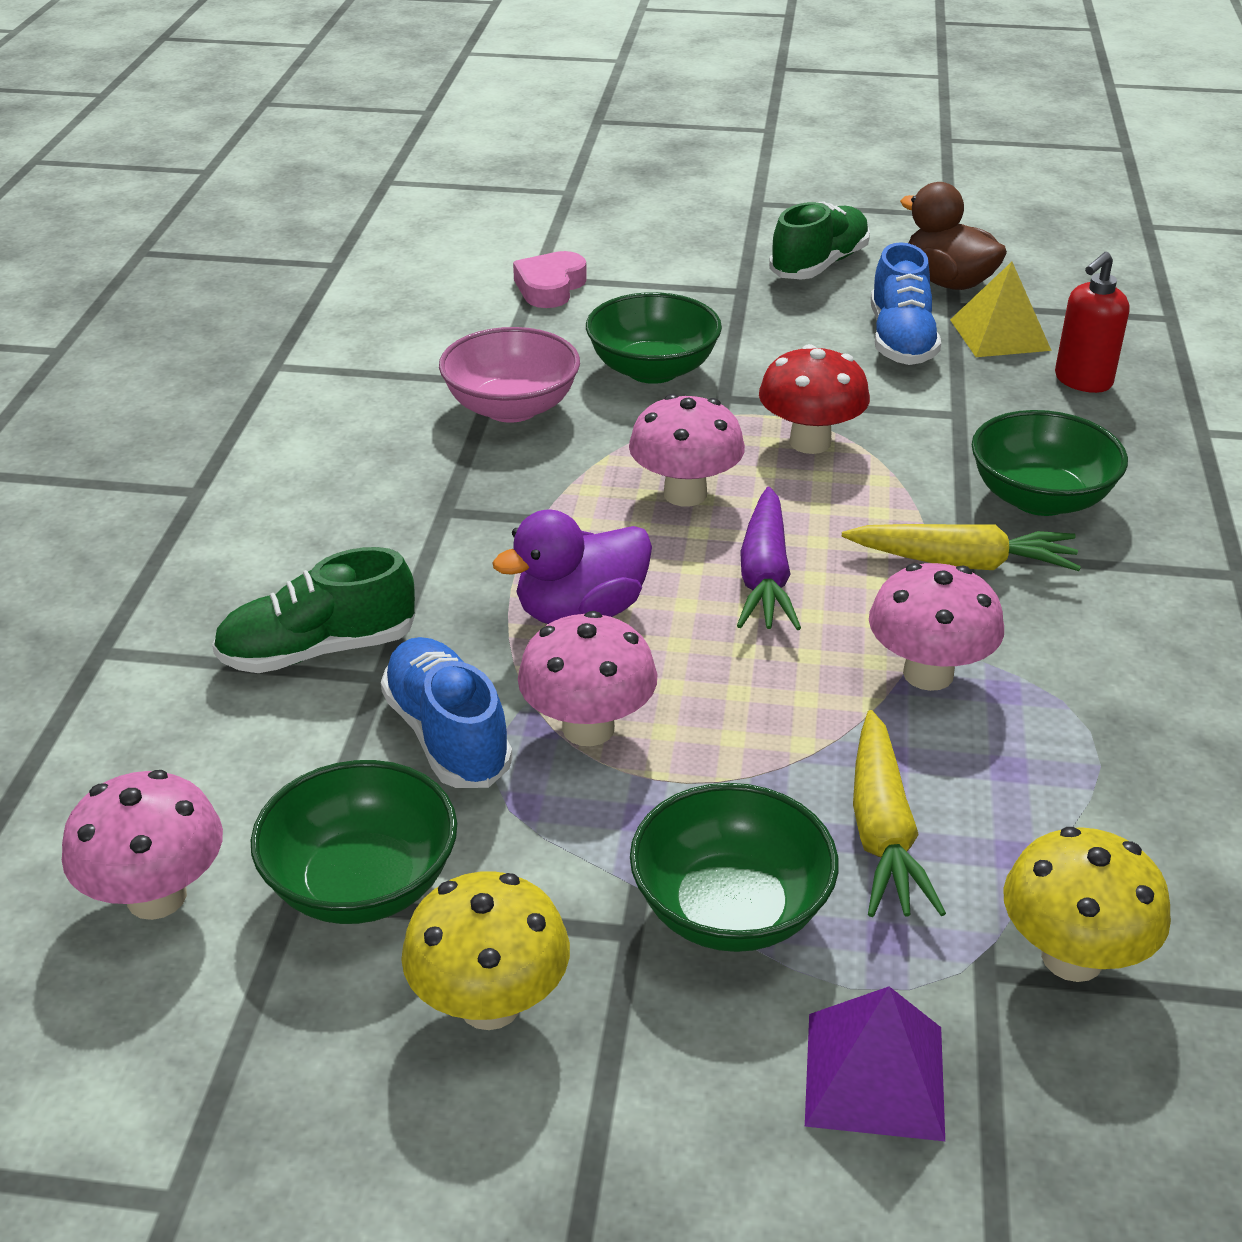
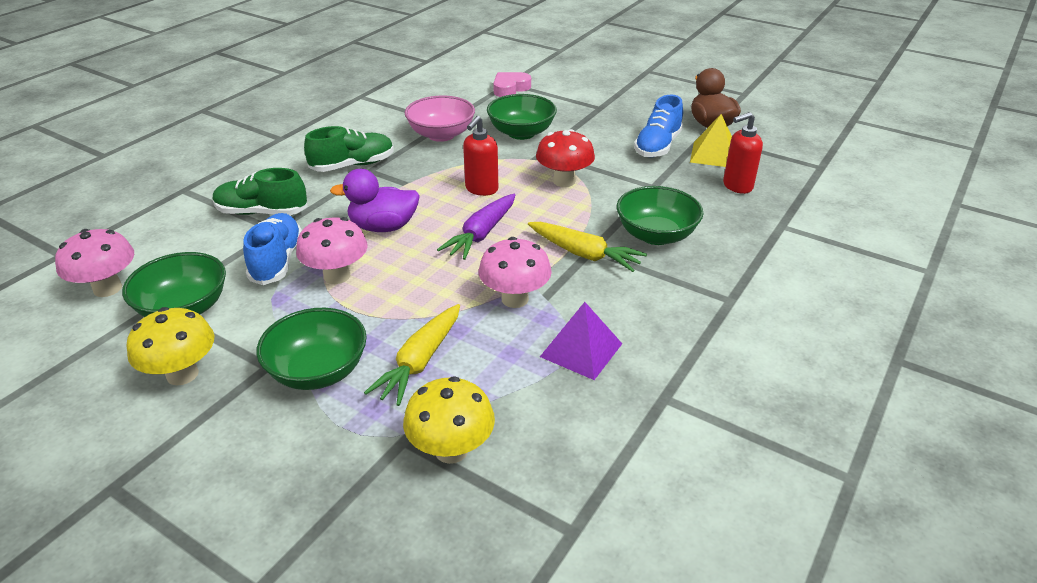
camera: 25 degrees right, 0 degrees up
pink mushroom [629,394,745,507] -> red soap dispenser [463,116,498,196]
green shoe [769,201,870,280] -> green shoe moved to [304,126,394,172]
purple pyramid [805,986,945,1141] -> purple pyramid moved to [540,302,622,380]

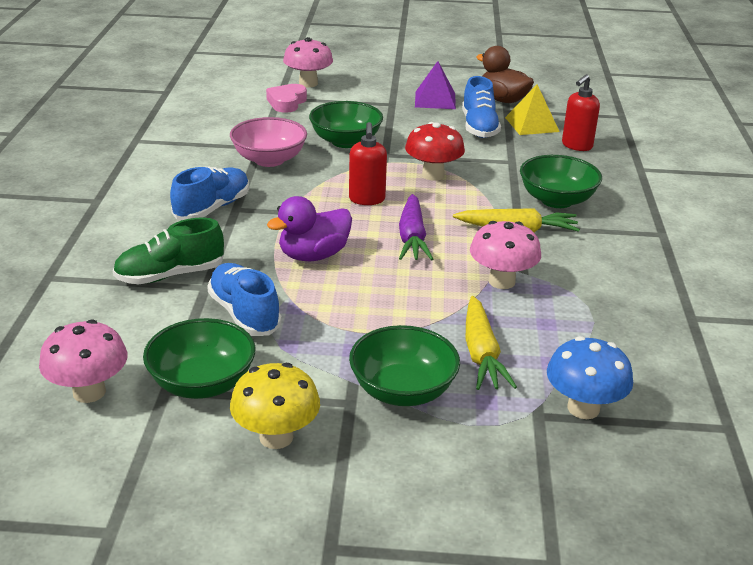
camera: 30 degrees left, 5 degrees down
pink mushroom [296,217,368,284] -> pink mushroom moved to [283,37,333,88]
green shoe [304,126,394,172] -> blue shoe [170,166,249,220]
yellow mushroom [403,376,495,464] -> blue mushroom [547,336,633,419]
purple pyramid [540,302,622,380] -> purple pyramid moved to [415,61,456,109]

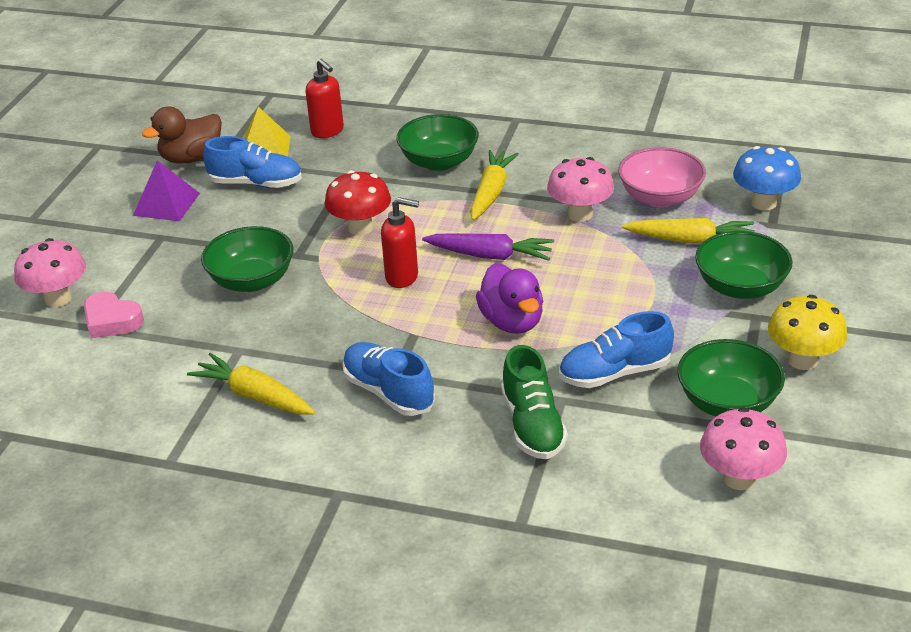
camera: 75 degrees left, 5 degrees up
pink bowl [230,117,307,167] -> pink bowl moved to [618,147,706,208]
none -> yellow carrot [187,353,315,414]

